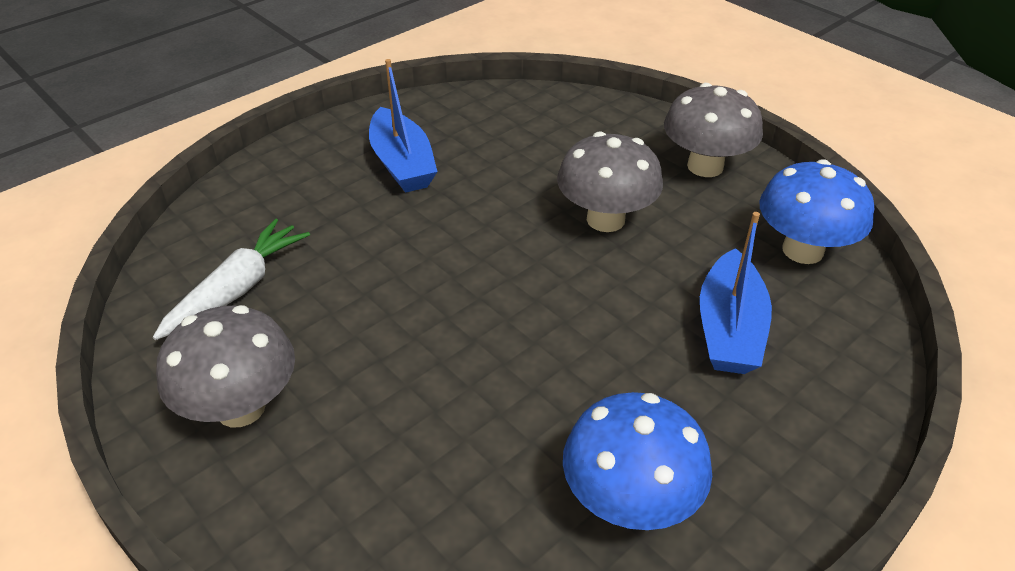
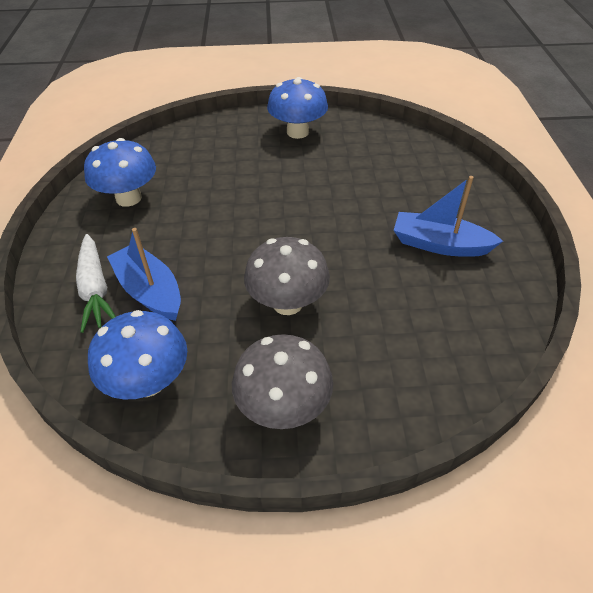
camera: 130 degrees right, 5 degrees up
white carrot [153,218,310,340] -> white carrot moved to [76,234,116,333]
grey mushroom [156,305,295,427] -> blue mushroom [267,77,328,139]

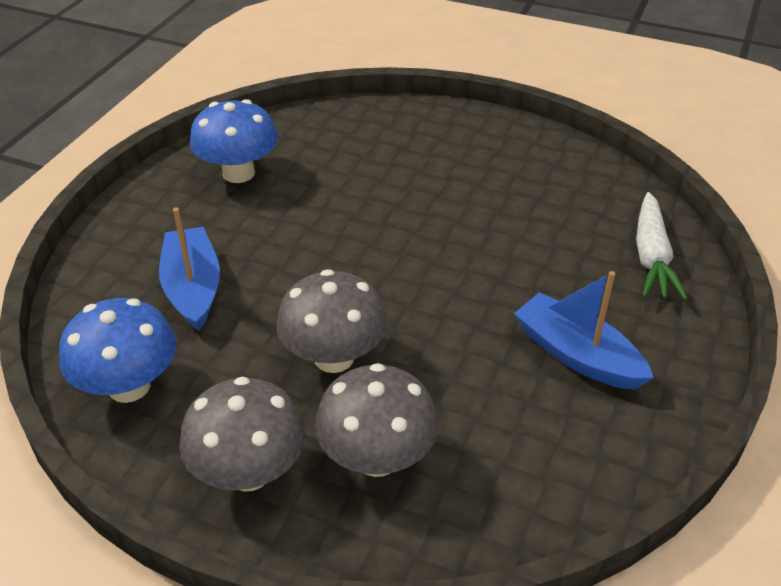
camera: 25 degrees right, 5 degrees down
white carrot [76,234,116,333] -> white carrot moved to [636,192,687,300]
blue mushroom [267,77,328,139] -> none
none -> grey mushroom [315,363,438,477]

